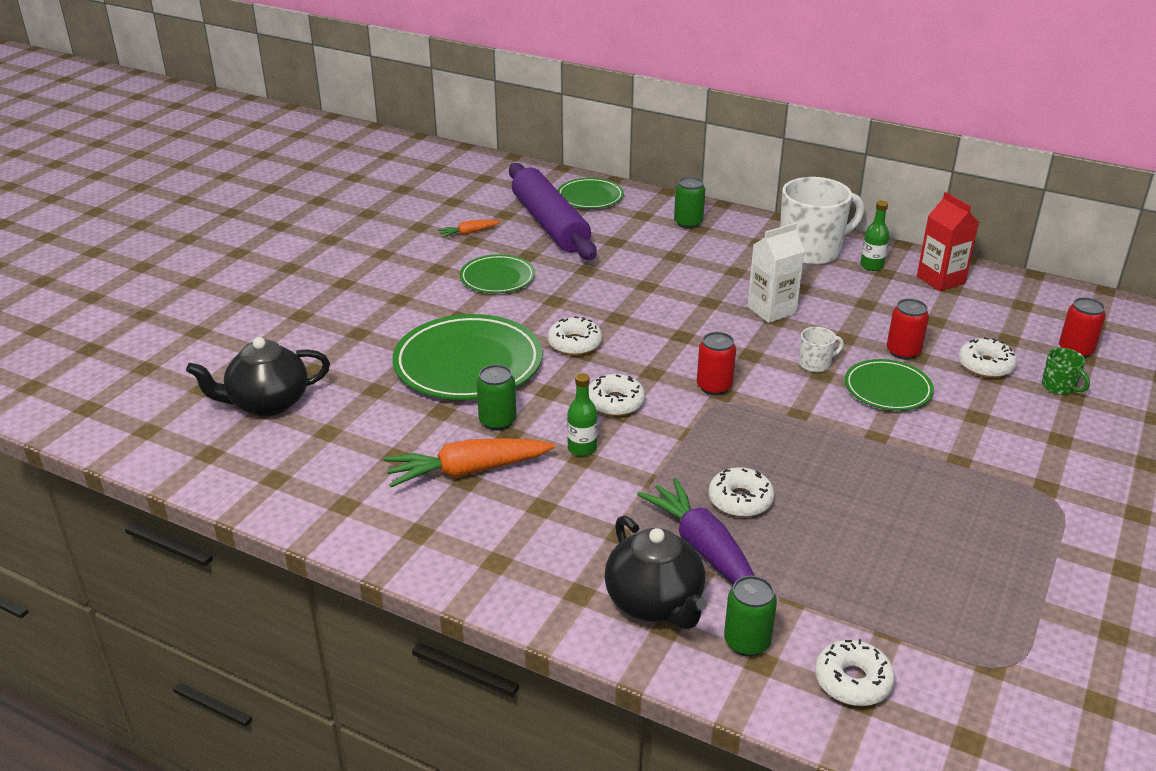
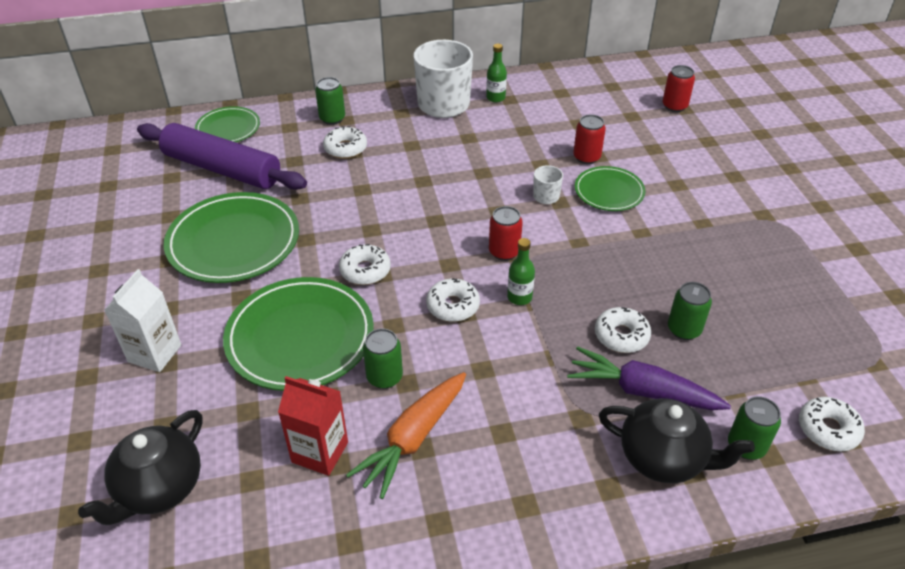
camera: 40 degrees left, 10 degrees up
orange carrot [438,220,500,238] -> none
green plate [460,254,535,293] -> green plate [164,192,299,283], size x1.77
green bottle [567,373,598,456] -> green bottle moved to [507,238,535,305]
white carton [747,223,805,323] -> white carton moved to [104,269,181,372]
red carton [917,192,979,291] -> red carton moved to [278,376,348,476]
white donut [958,337,1017,378] -> white donut moved to [323,126,367,159]
green mug [1042,348,1090,395] -> none
none -> green can [668,282,712,340]

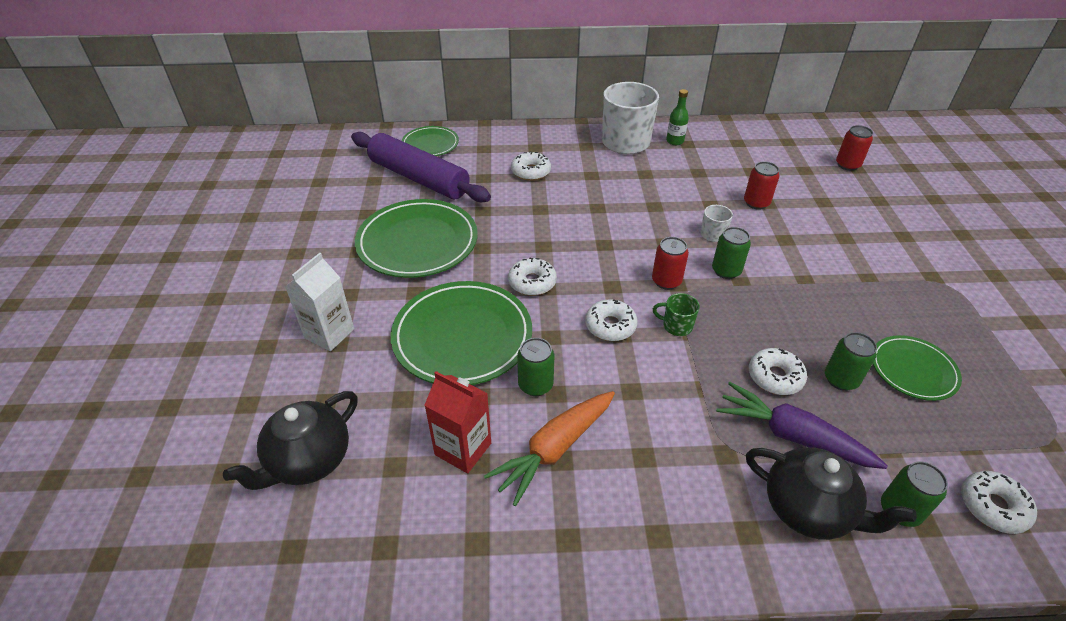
camera: 10 degrees right, 0 degrees up
green can [315,77,345,125] -> green can moved to [712,227,751,279]
green bottle [507,238,535,305] -> green mug [653,293,700,336]
green plate [575,166,646,211] -> green plate moved to [873,335,962,401]

